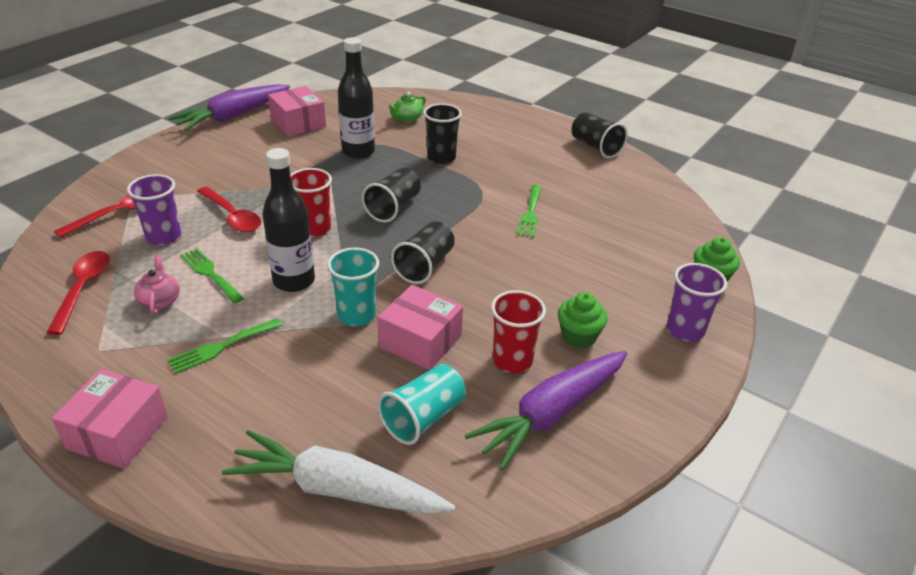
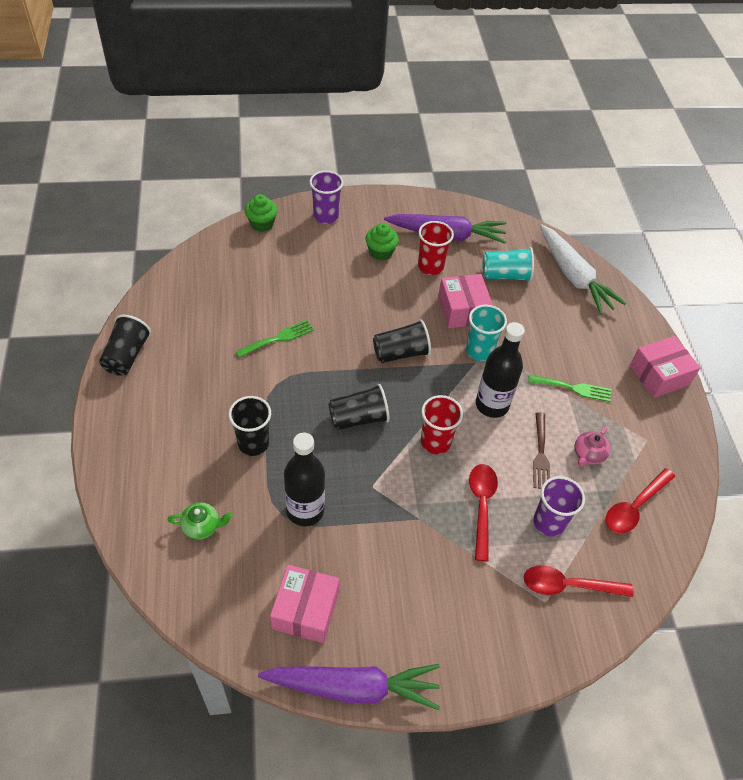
camera: 135 degrees left, 15 degrees up
green fork [180,248,244,304] -> brown fork [533,412,550,489]

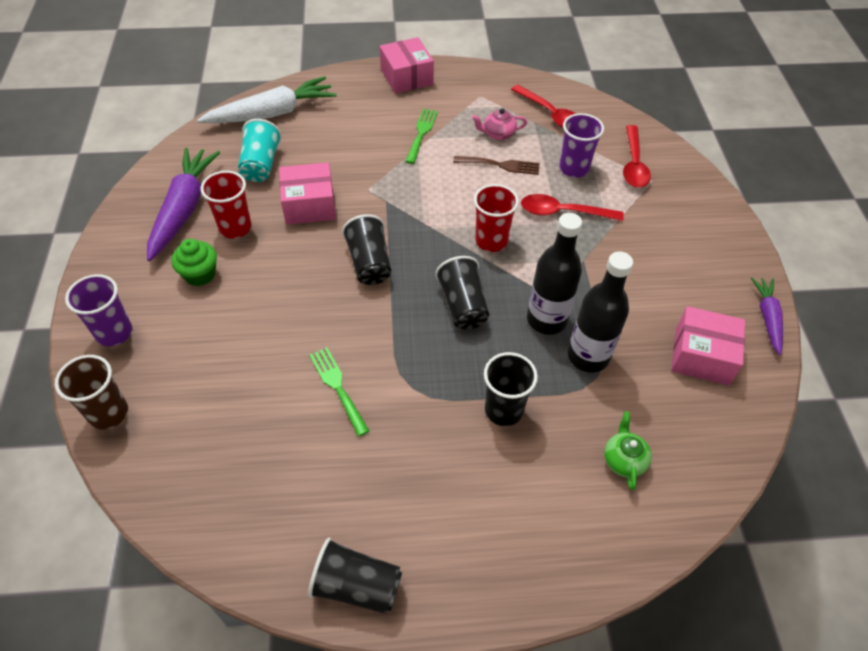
camera: 85 degrees left, 0 degrees up
green cupcake [245,194,278,232] -> brown cup [55,355,128,430]
purple carrot [258,664,440,710] -> purple carrot [751,277,783,355], size x0.56
turquoise cup [466,305,507,361] -> none
black bottle [476,322,525,418] -> black bottle moved to [527,213,582,335]
pink teapot [574,427,610,467] -> pink teapot turned 135 degrees clockwise [472,108,527,140]

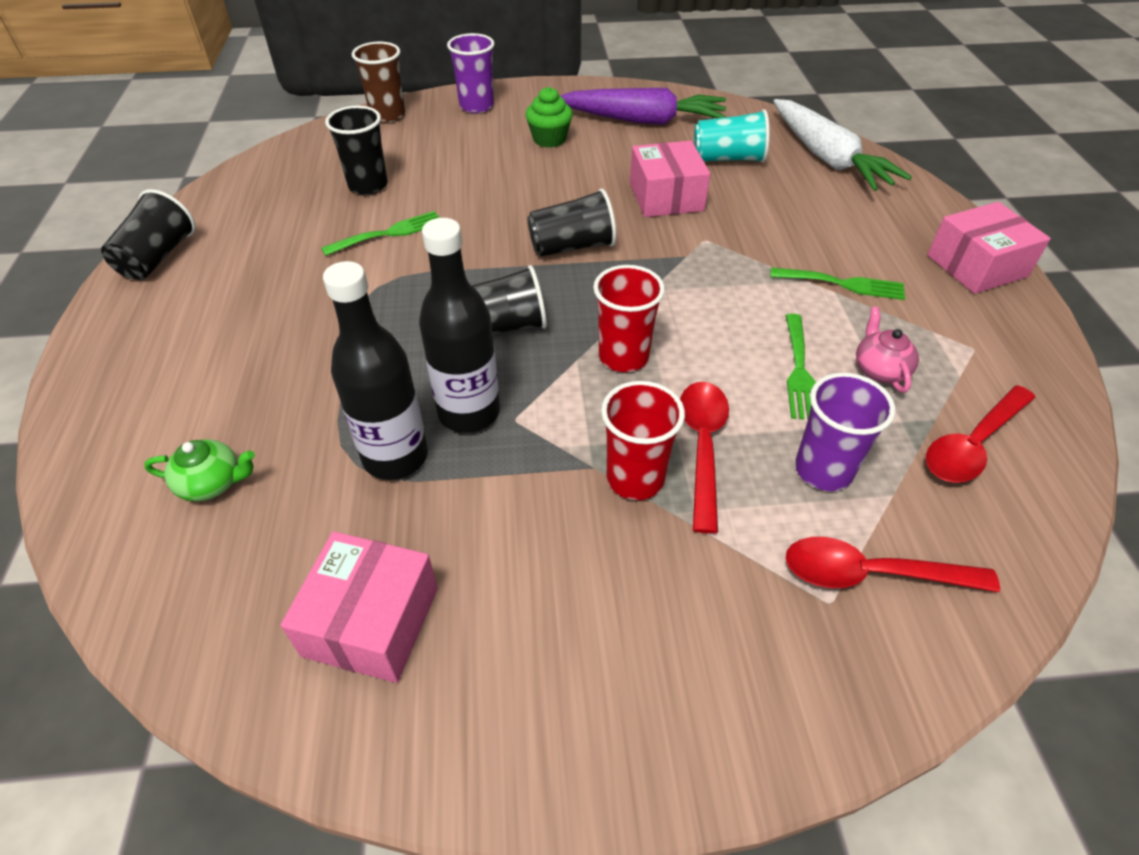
camera: 90 degrees right, 5 degrees down
red cup [200,171,252,238] -> red cup moved to [601,381,685,500]
brown fork [453,156,539,175] -> green fork [786,314,816,420]
black cup [484,352,538,426] -> black cup moved to [325,106,388,195]
purple carrot [751,277,783,355] -> none

